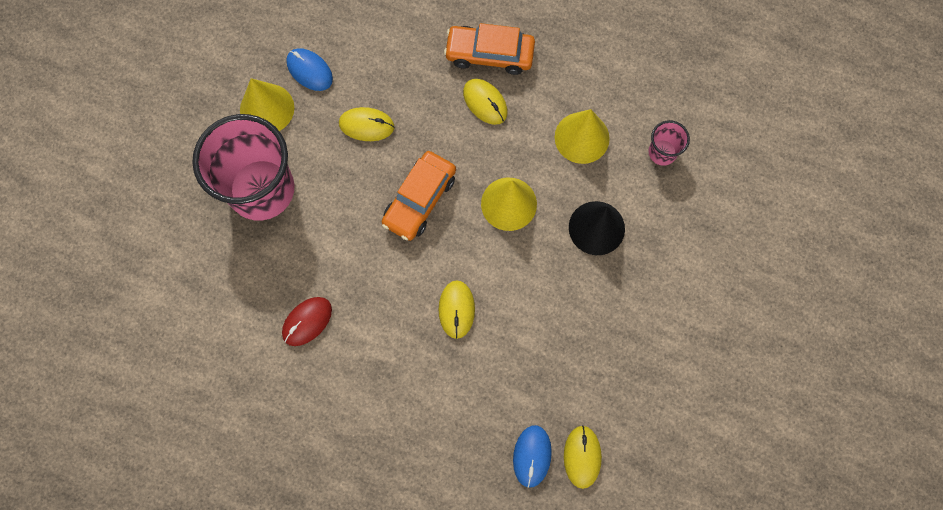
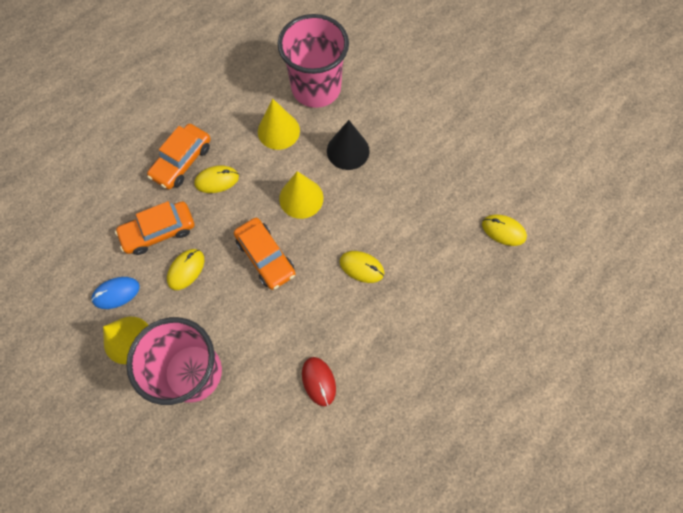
camera: 65 degrees left, 5 degrees down
blue mouse [513,425,552,488] -> none
pink cup [648,120,690,166] -> pink cup [278,14,349,108], size x2.31
none -> orange car [115,201,194,255]

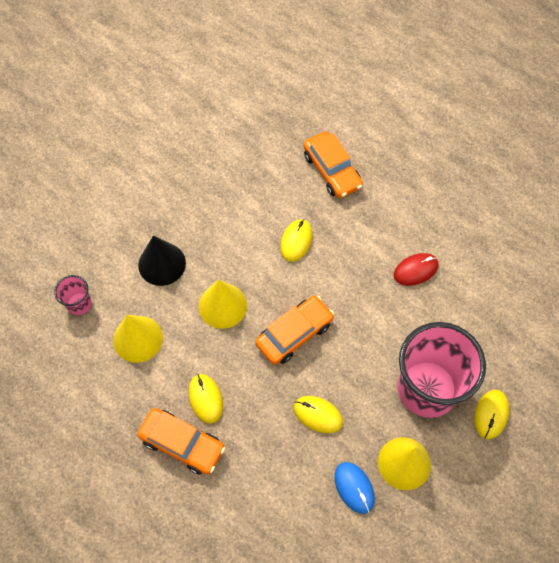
camera: 95 degrees left, 5 degrees down
orange car [115,201,194,255] -> orange car moved to [303,131,363,198]
pink cup [278,14,349,108] -> pink cup [54,275,92,315], size x0.43
yellow mouse [482,215,527,246] -> yellow mouse moved to [474,389,509,439]

